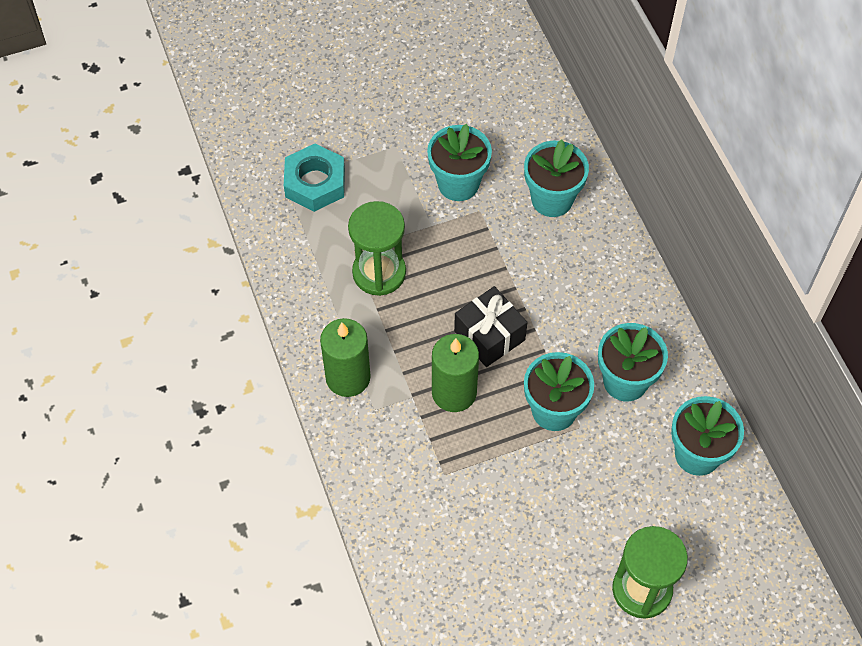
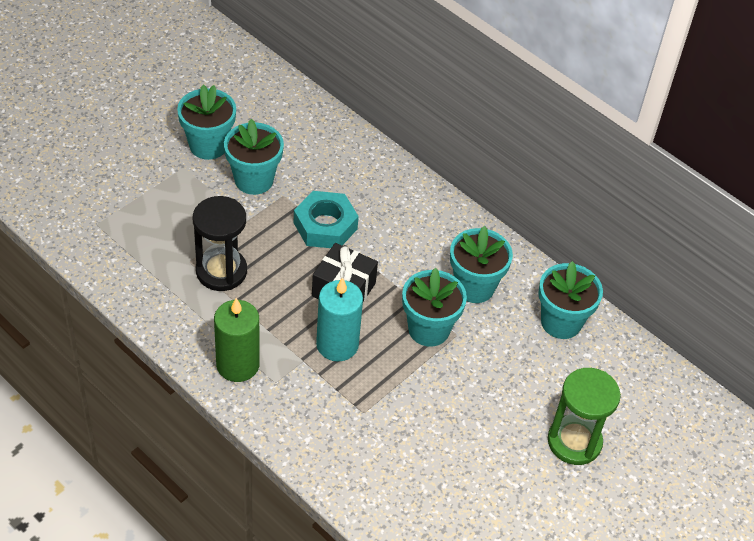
camera: 30 degrees left, 10 degrees down
turquoise nut [284,144,345,212] -> turquoise nut moved to [294,191,359,248]
green hourglass [348,201,406,296] -> black hourglass [193,196,247,291]
green candle [432,334,479,412] -> turquoise candle [316,277,363,362]
turquoise flower pot [524,139,589,217] -> turquoise flower pot moved to [177,84,236,160]

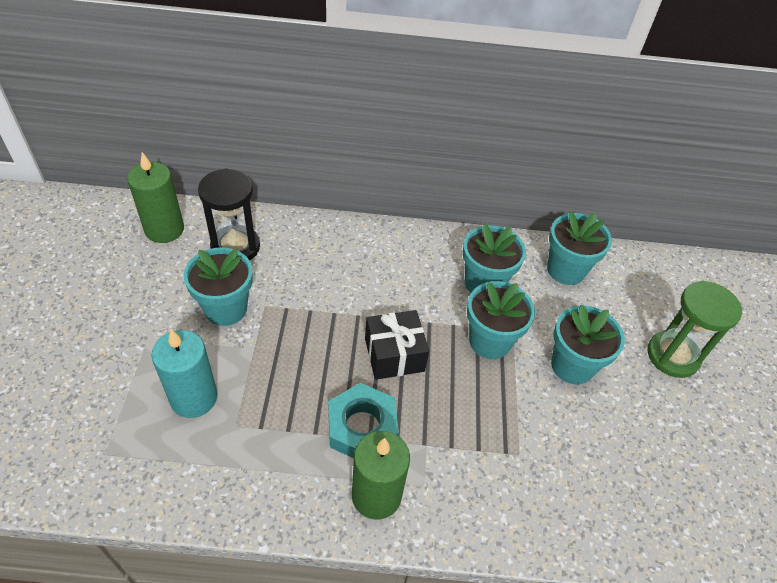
camera: 40 degrees left, 0 degrees up
turquoise flower pot [177,84,236,160] -> turquoise flower pot moved to [551,305,625,385]
black hourglass [193,196,247,291] -> black hourglass moved to [198,169,260,261]
turquoise nut [294,191,359,248] -> turquoise nut moved to [328,383,399,458]
turquoise candle [316,277,363,362] -> turquoise candle moved to [152,330,218,418]
none -> green candle [127,152,184,243]

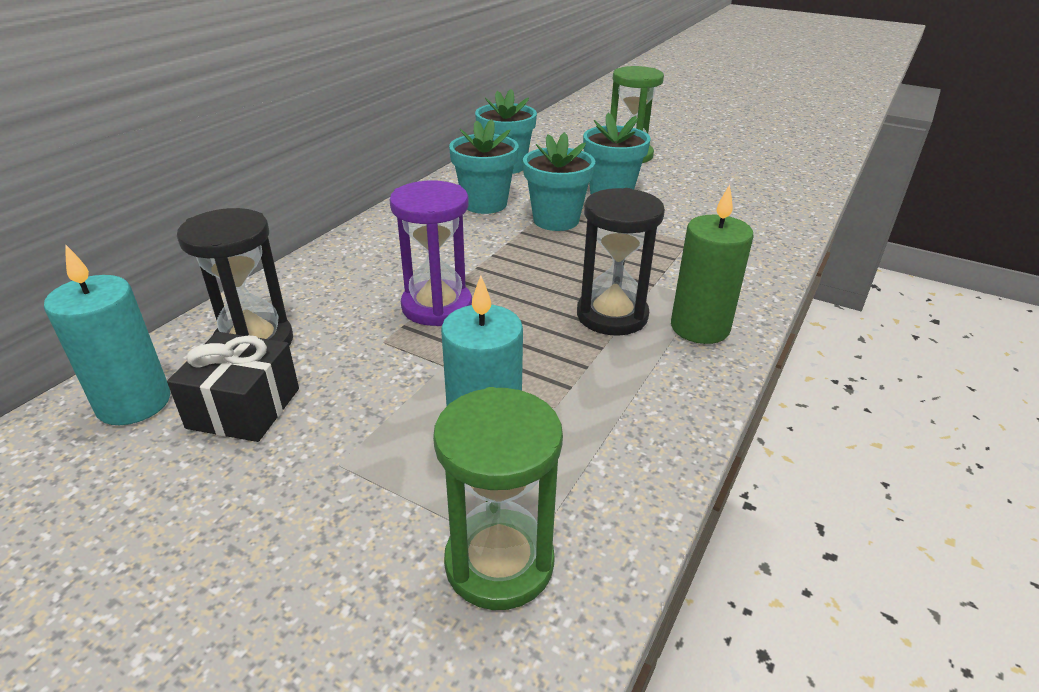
camera: 60 degrees left, 15 degrees down
green candle [127,152,184,243] -> turquoise candle [44,245,170,425]
turquoise flower pot [184,247,253,326] -> none
turquoise nut [328,383,399,458] -> black hourglass [577,188,665,336]
black gift [365,310,429,380] -> black gift moved to [167,332,299,442]
none -> purple hourglass [390,181,472,326]
none -> green hourglass [433,387,563,610]

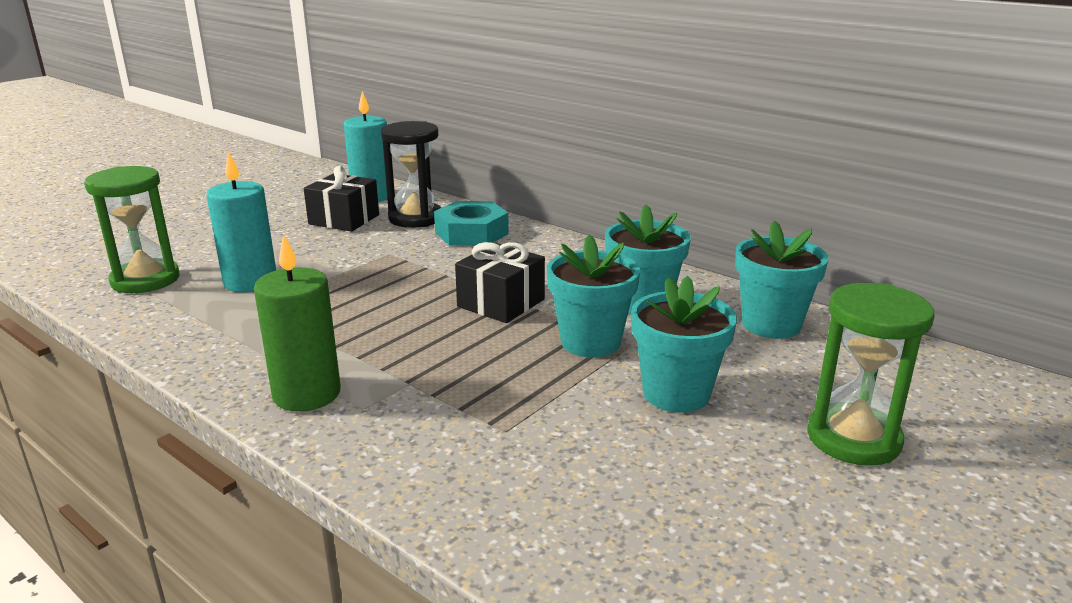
camera: 100 degrees right, 10 degrees down
purple hourglass [390,181,472,326] -> none
black hourglass [577,188,665,336] -> none
none -> turquoise nut [434,201,509,246]
none -> black gift [455,242,545,323]

